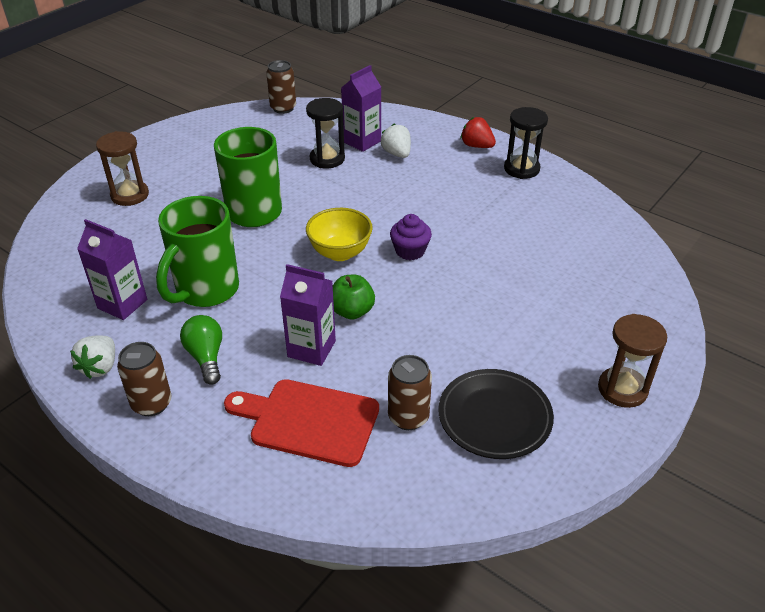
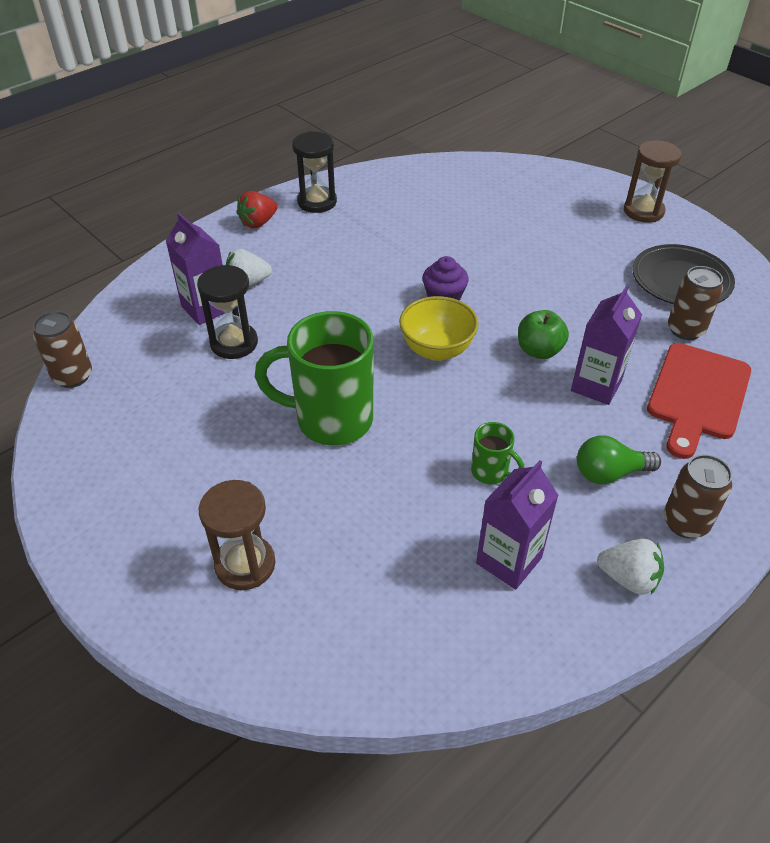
camera: 80 degrees left, 5 degrees up
green mug [156,196,239,307] -> green mug [471,422,524,484], size x0.46

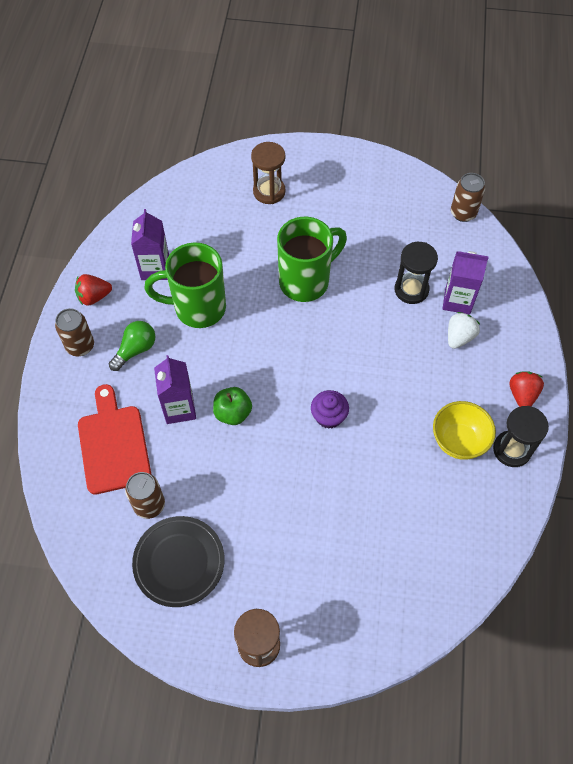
camera: 140 degrees right, 15 degrees up
yellow bowl [399,296,479,361] -> yellow bowl moved to [433,401,496,460]
green mug [471,422,524,484] -> green mug [144,242,226,328], size x2.17
white strawberry [597,539,664,595] -> red strawberry [75,274,112,306]

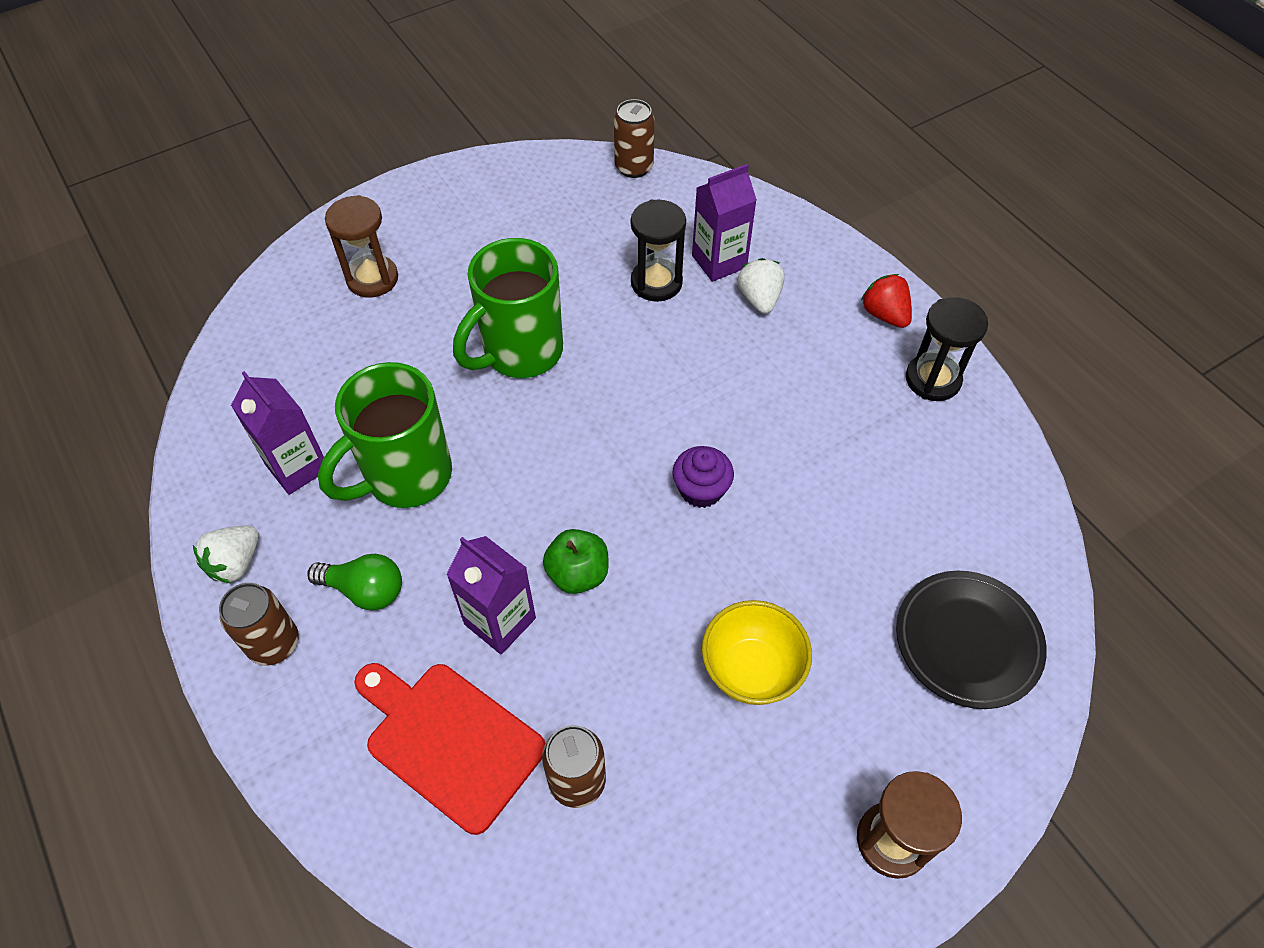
camera: 40 degrees left, 5 degrees down
red strawberry [75,274,112,306] -> white strawberry [193,526,259,583]
green light bulb [109,321,156,371] -> green light bulb turned 105 degrees clockwise [307,554,402,611]
black plate [132,516,225,607] -> black plate moved to [896,571,1047,709]
green mug [277,217,347,302] -> green mug turned 150 degrees counterclockwise [453,238,563,378]
yellow bowl [433,401,496,460] -> yellow bowl moved to [702,600,812,705]

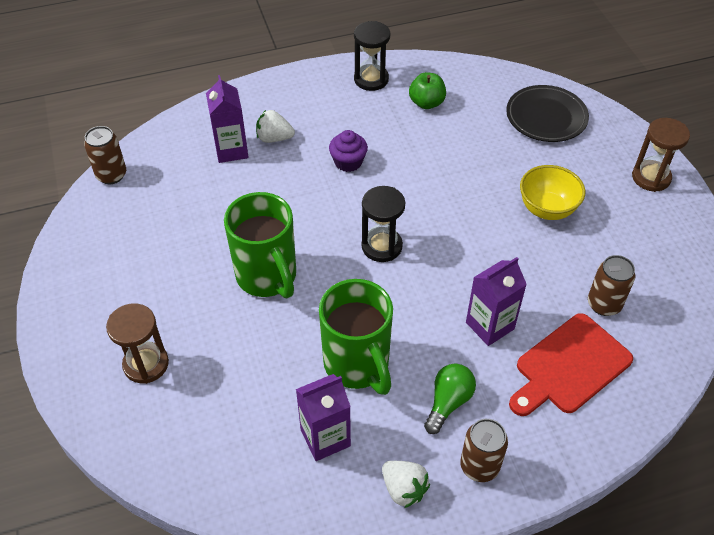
camera: 75 degrees left, 5 degrees down
green apple [543,529,609,594] -> green apple moved to [409,72,446,109]
black hourglass [631,200,686,302] -> black hourglass moved to [362,186,405,262]
purple cupcake [673,446,734,508] -> purple cupcake moved to [329,130,368,172]
red strawberry [861,274,912,328] -> none

